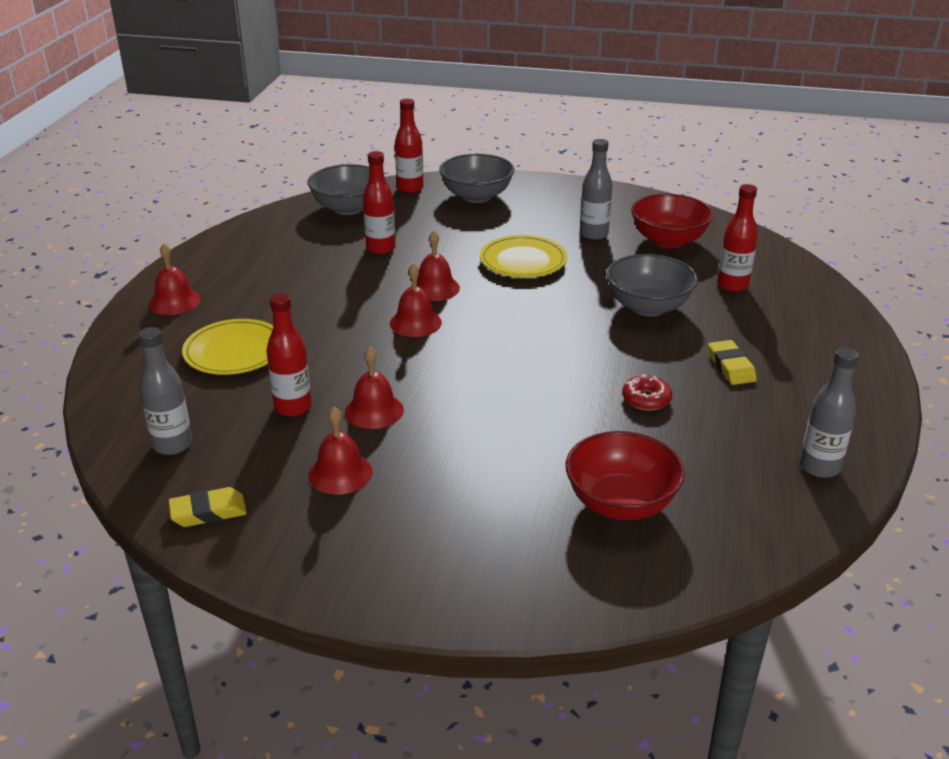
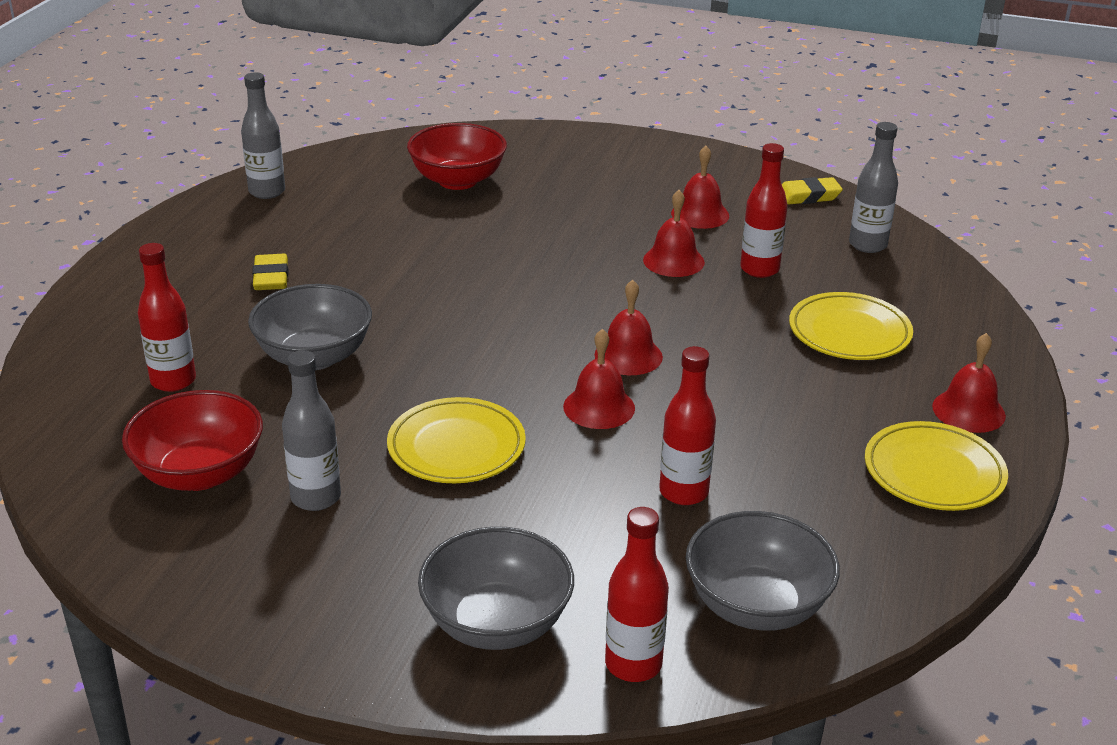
camera: 175 degrees left, 0 degrees up
red donut [622,374,672,411] -> none
none -> yellow plate [865,421,1008,511]

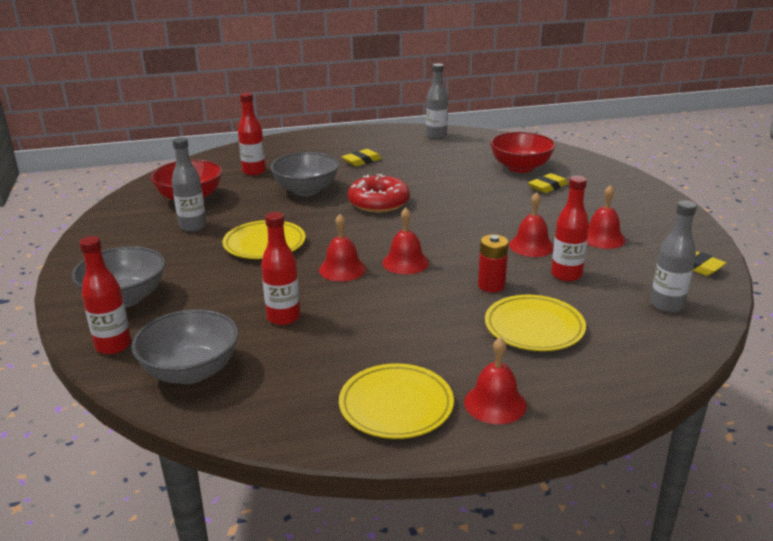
camera: 60 degrees right, 5 degrees down
none -> red donut [348,174,410,213]
none -> red battery [478,235,509,292]
none -> yellow eraser [528,173,568,193]

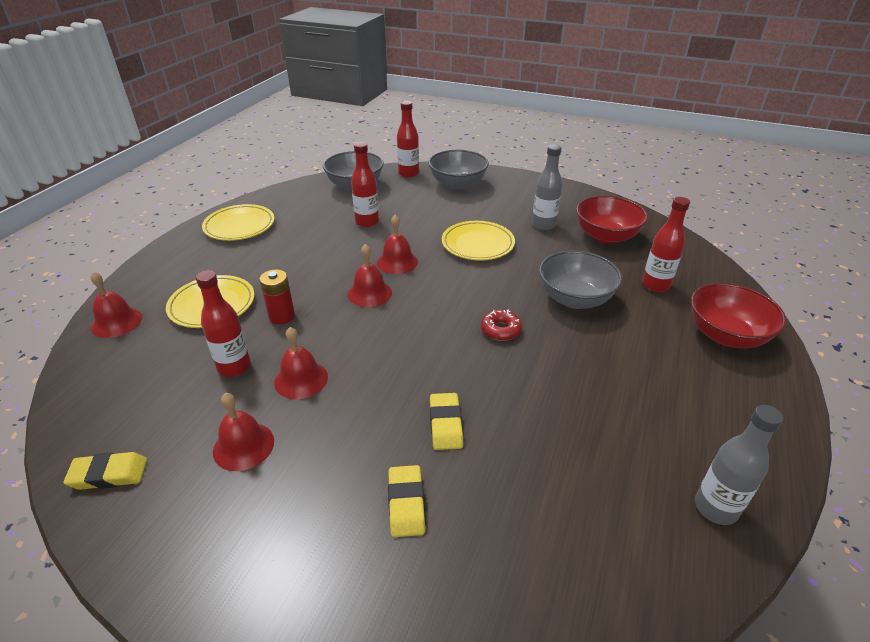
camera: 125 degrees right, 10 degrees up
yellow eraser [342,149,382,166] -> yellow eraser moved to [430,393,463,450]
red donut [348,174,410,213] -> red donut [481,310,522,341], size x0.55
red bell [464,337,527,424] -> red bell moved to [90,272,142,338]
red bowl [490,132,556,173] -> red bowl moved to [691,283,786,348]
grey bottle [650,200,697,313] -> none

